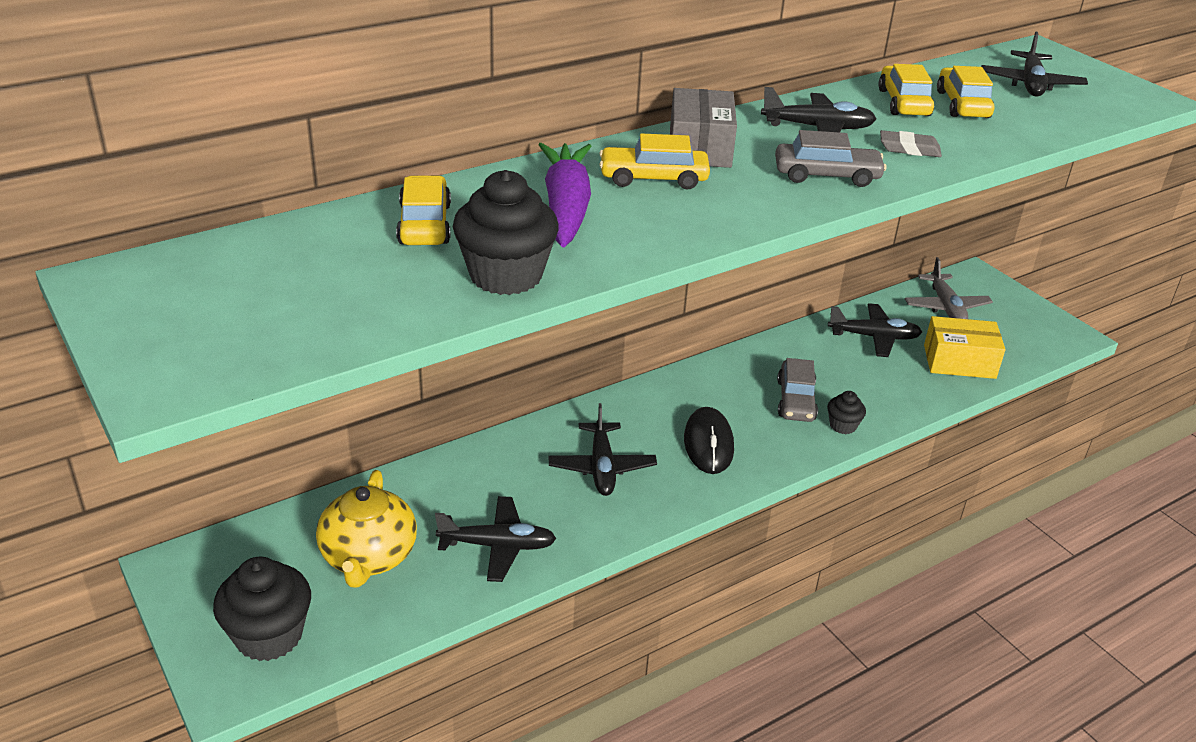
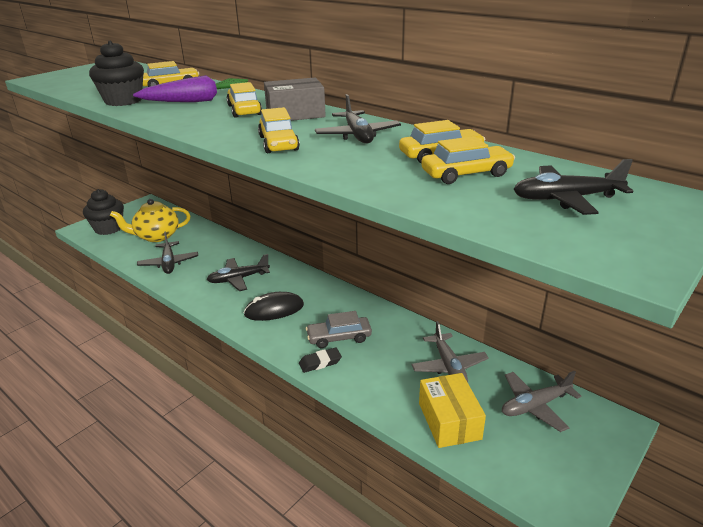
camera: 75 degrees right, 5 degrees down
grey car [775,130,887,187] -> yellow car [258,107,300,153]
black cupcake [827,391,866,434] -> black eraser [299,347,342,373]
black plane [828,303,922,357] -> grey plane [411,321,489,382]
grey eraser [880,130,942,157] -> none

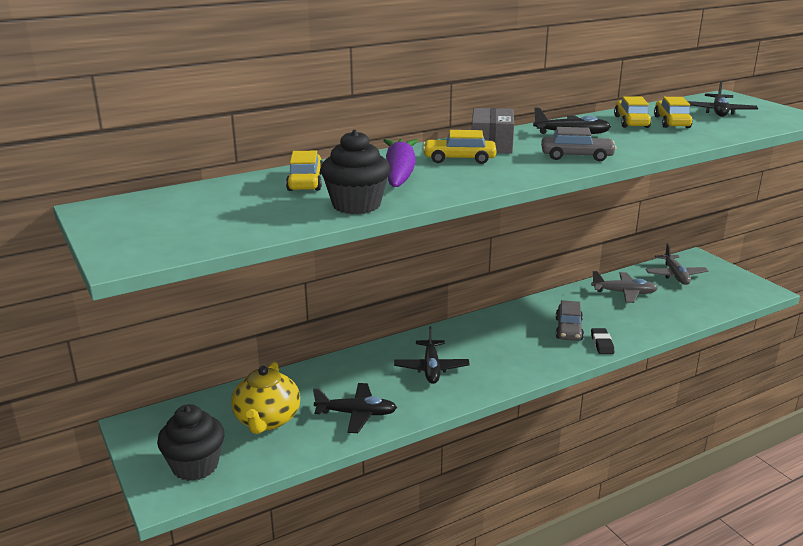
camera: 70 degrees left, 5 degrees down
black mouse [244,292,304,321] -> none
yellow car [258,107,300,153] -> grey car [541,127,616,161]
yellow box [419,373,486,448] -> none

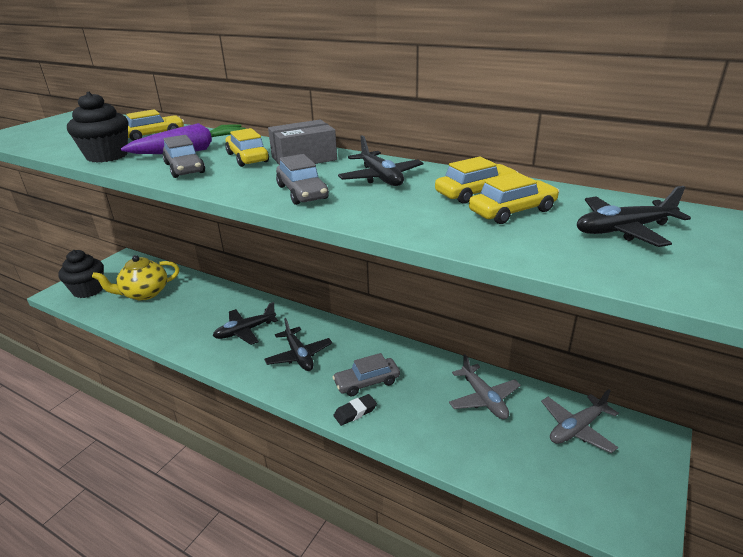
camera: 60 degrees right, 5 degrees up
black plane [313,383,397,433] -> black plane moved to [264,318,332,371]
none -> grey car [162,135,205,178]

